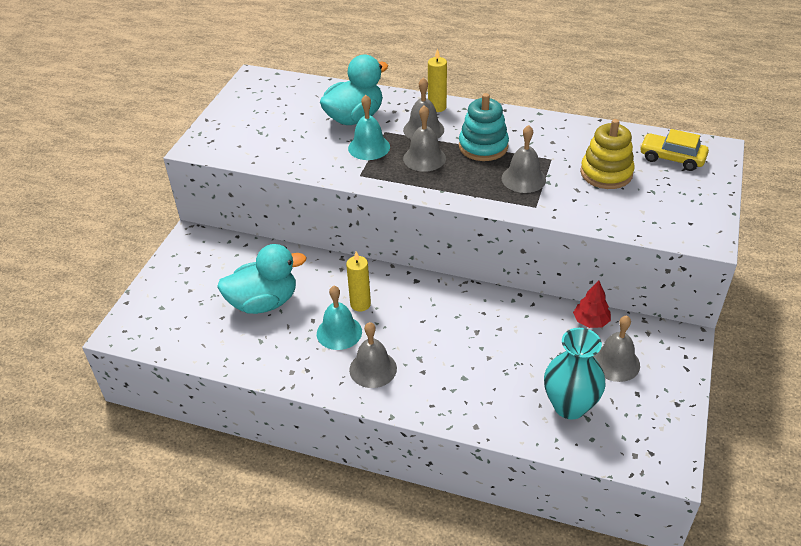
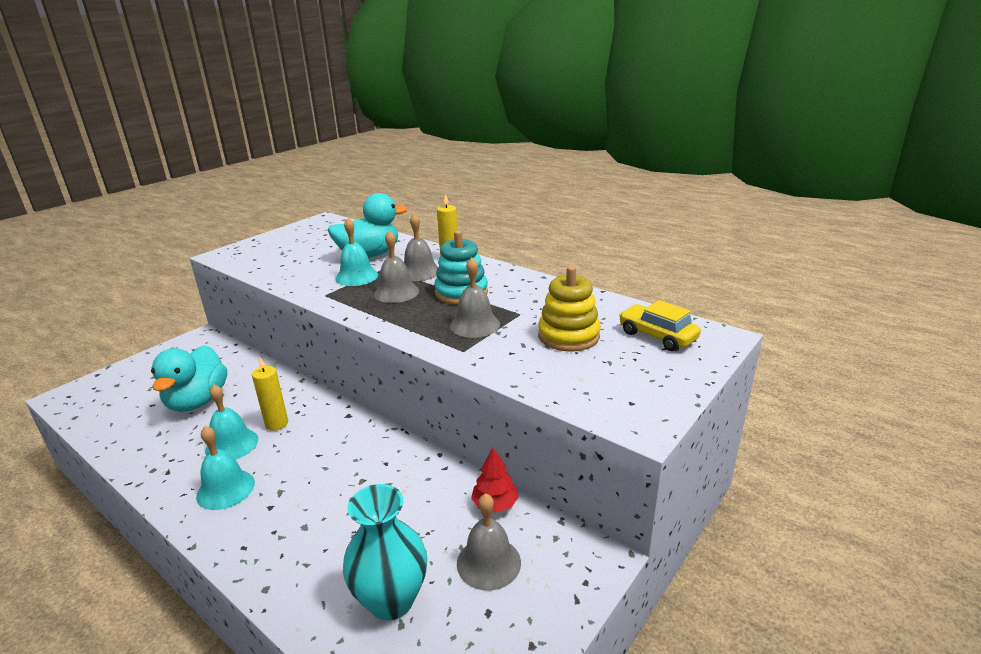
camera: 20 degrees right, 15 degrees down
turquoise duck [217,244,306,314] -> turquoise duck turned 90 degrees clockwise [151,345,227,412]
grey bell [349,322,397,388] -> turquoise bell [196,426,255,510]

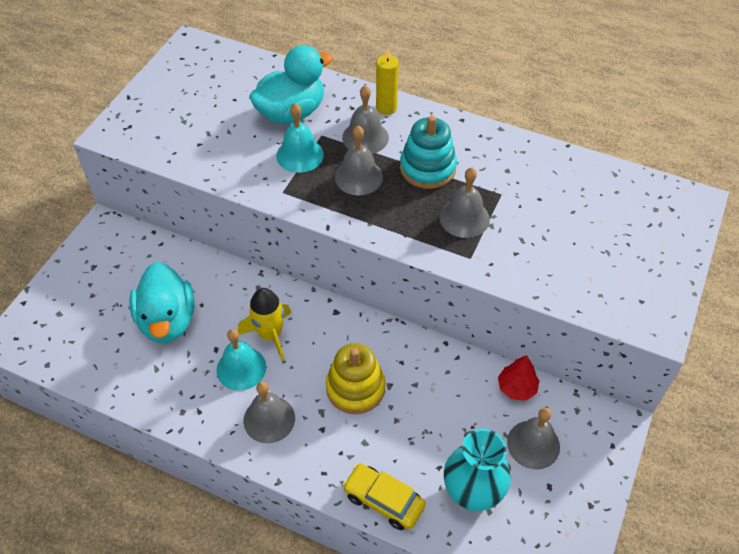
camera: 15 degrees left, 25 degrees up
turquoise bell [196,426,255,510] -> grey bell [244,382,295,443]
yellow candle [252,357,288,431] -> yellow rocket [238,288,291,361]
yellow stacking toy [538,266,600,352] -> yellow stacking toy moved to [326,343,385,414]
yellow car [619,300,701,351] -> yellow car moved to [342,463,426,530]

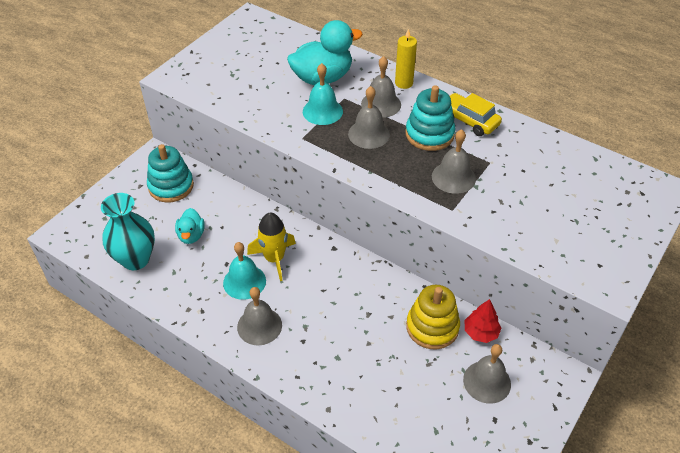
camera: 10 degrees right, 5 degrees down
turquoise duck [129,262,194,343] -> turquoise duck [175,208,205,244], size x0.54
yellow stacking toy [326,343,385,414] -> yellow stacking toy moved to [406,285,460,349]
yellow car [342,463,426,530] -> yellow car moved to [450,93,502,136]
turquoise vase [444,429,511,511] -> turquoise vase moved to [101,193,155,270]
none -> turquoise stacking toy [147,144,194,202]

